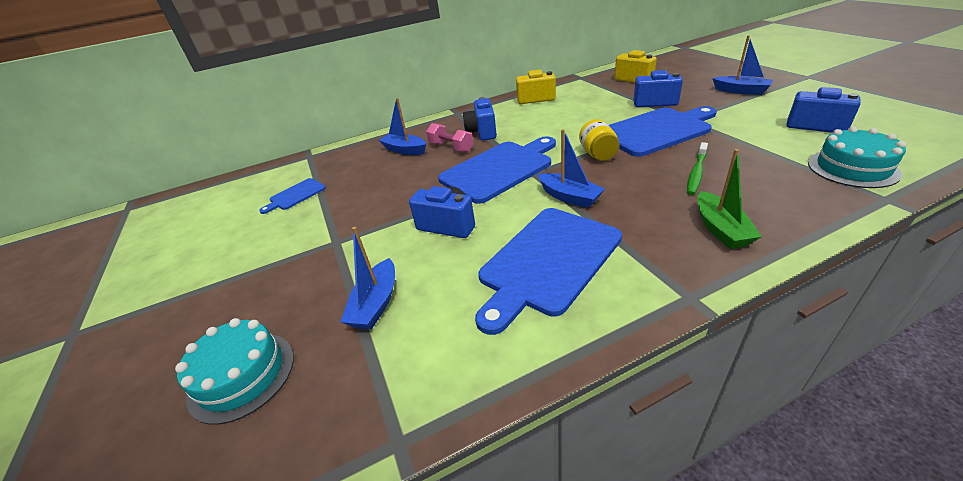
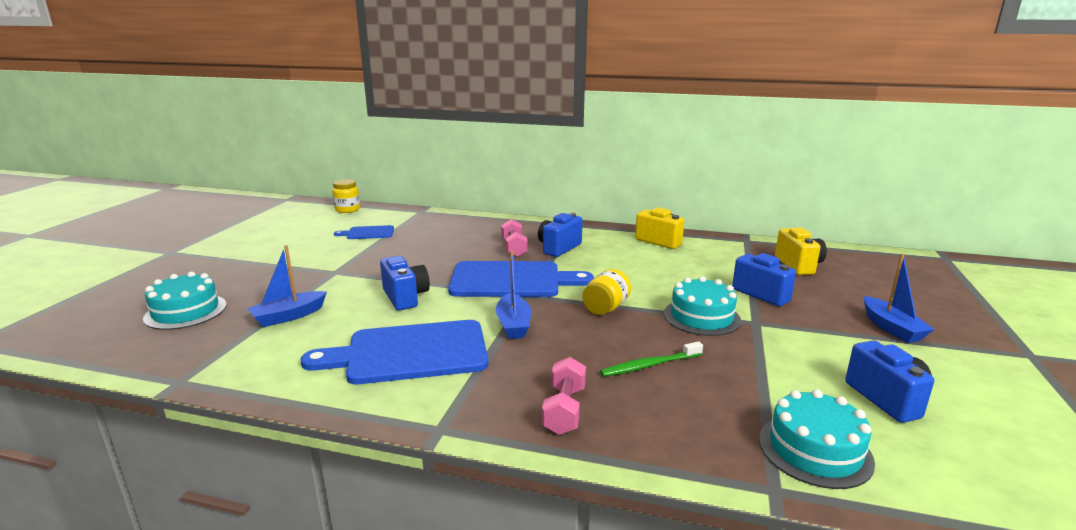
camera: 35 degrees right, 15 degrees down
blue boat [379,98,426,155] -> none
blue cutting board [609,106,717,157] -> turquoise cake [664,276,741,336]
green boat [697,149,762,249] -> pink dumbbell [542,357,586,435]
none -> yellow jar [332,179,360,213]

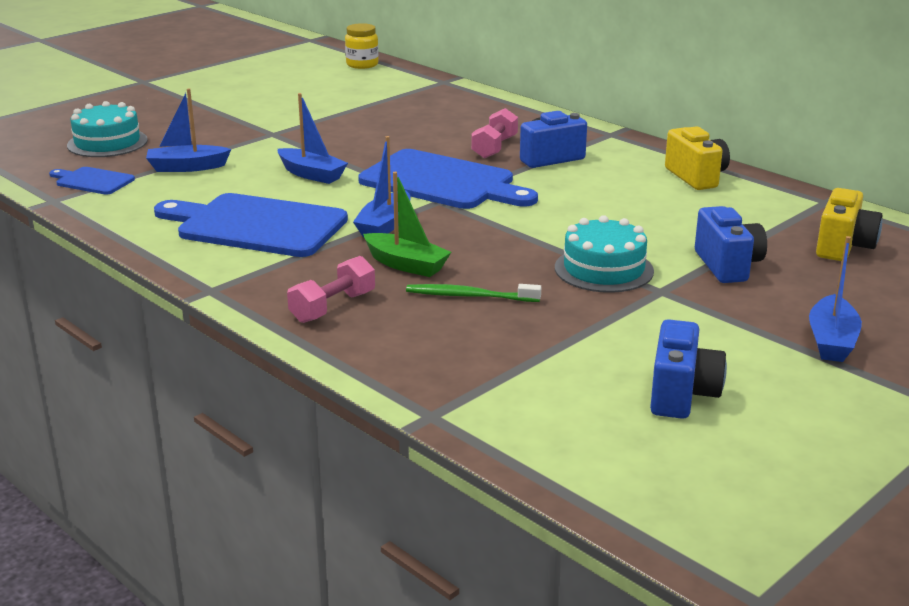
camera: 30 degrees right, 5 degrees up
blue cutting board [334,225,394,239] -> blue cutting board moved to [49,167,135,195]
blue camera [380,256,430,311] -> blue boat [278,93,348,184]
yellow jar [582,269,631,315] -> none
turquoise cake [759,389,875,489] -> none
none -> green boat [363,172,451,277]

